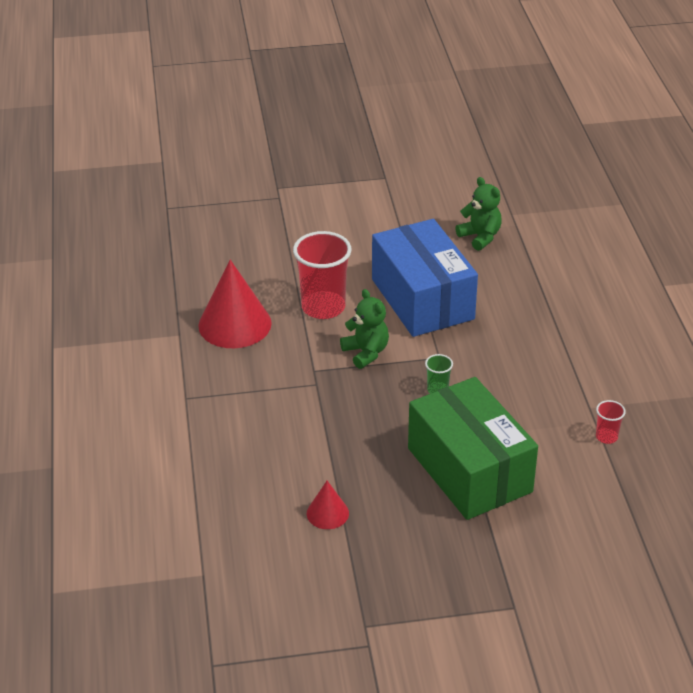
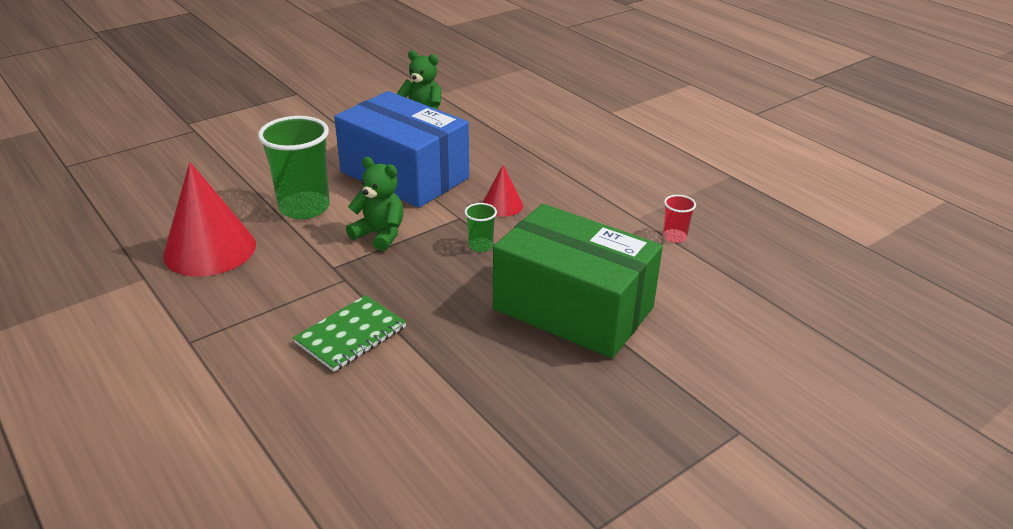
camera: 30 degrees left, 5 degrees down
red cup [293,231,352,319] -> green cup [258,116,330,219]
red cone [307,481,349,529] -> red cone moved to [482,165,523,217]
none -> green notebook [293,295,406,372]

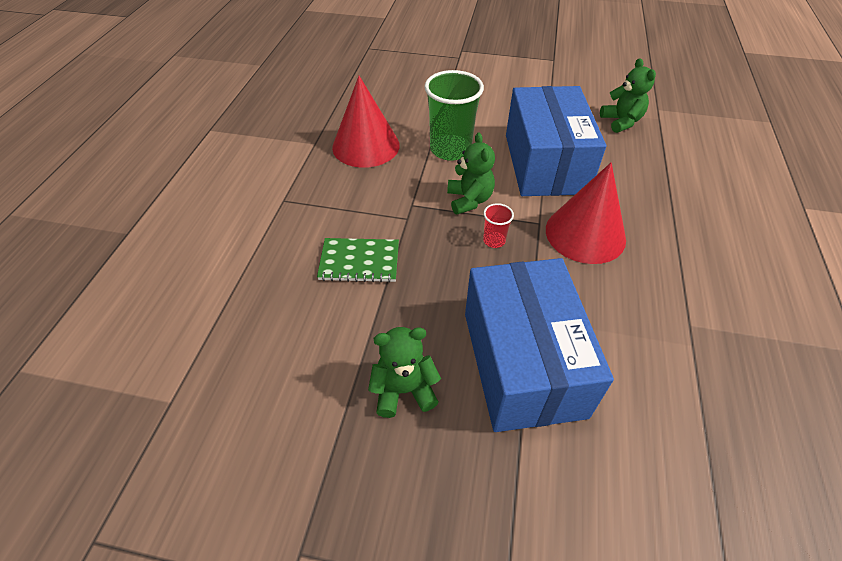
camera: 50 degrees right, 15 degrees up
green cup [465,203,497,252] -> none
red cone [482,165,523,217] -> red cone [546,163,626,264], size x1.98
green box [493,204,663,358] -> blue box [465,258,614,432]
red cup [663,195,696,243] -> red cup moved to [483,203,514,248]
none -> green teddy bear [368,327,441,418]

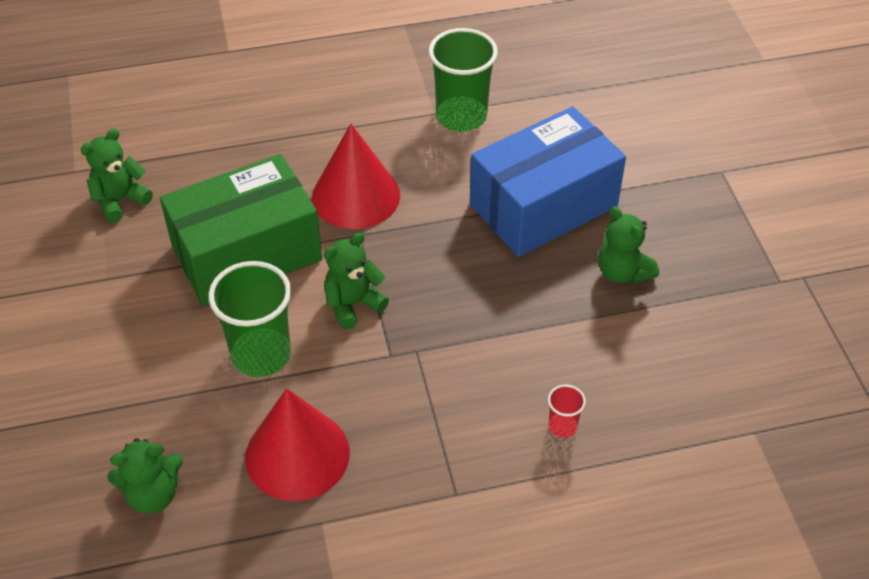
camera: 115 degrees left, 0 degrees up
green notebook [317,238,399,283] -> none
red cup [483,203,514,248] -> red cup moved to [548,384,586,438]
blue box [506,86,606,196] -> green box [160,154,322,306]
none -> green teddy bear [107,438,183,514]
none -> green cup [428,28,498,132]

